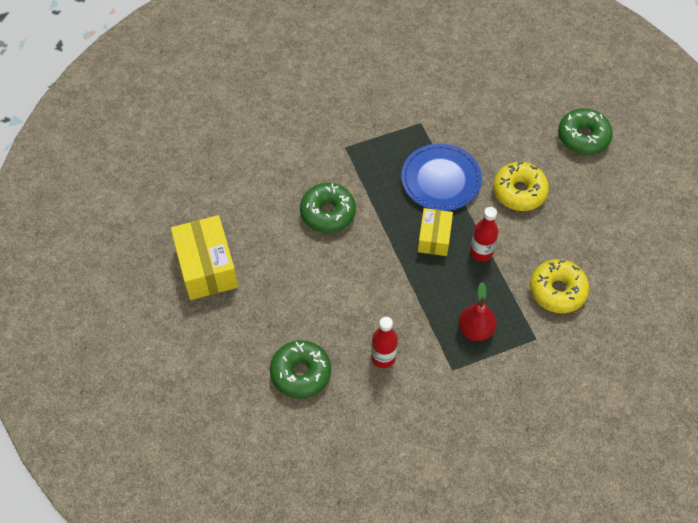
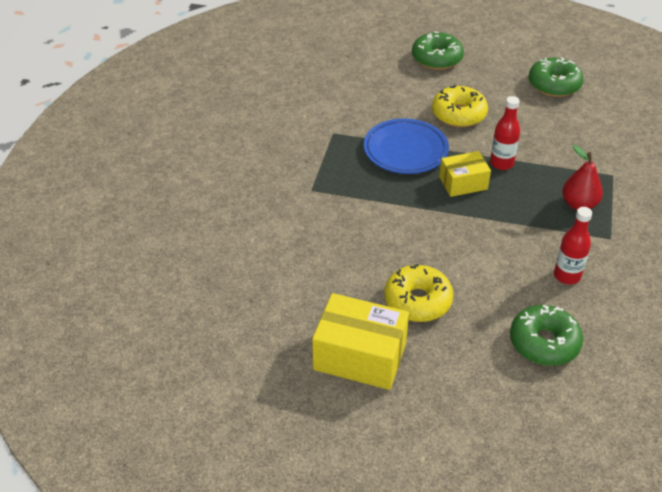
camera: 55 degrees left, 15 degrees down
green donut [300,183,356,233] -> green donut moved to [529,57,583,97]
yellow box [418,208,453,256] -> yellow box turned 60 degrees counterclockwise [439,151,491,197]
yellow donut [530,259,589,313] -> yellow donut moved to [384,264,453,322]

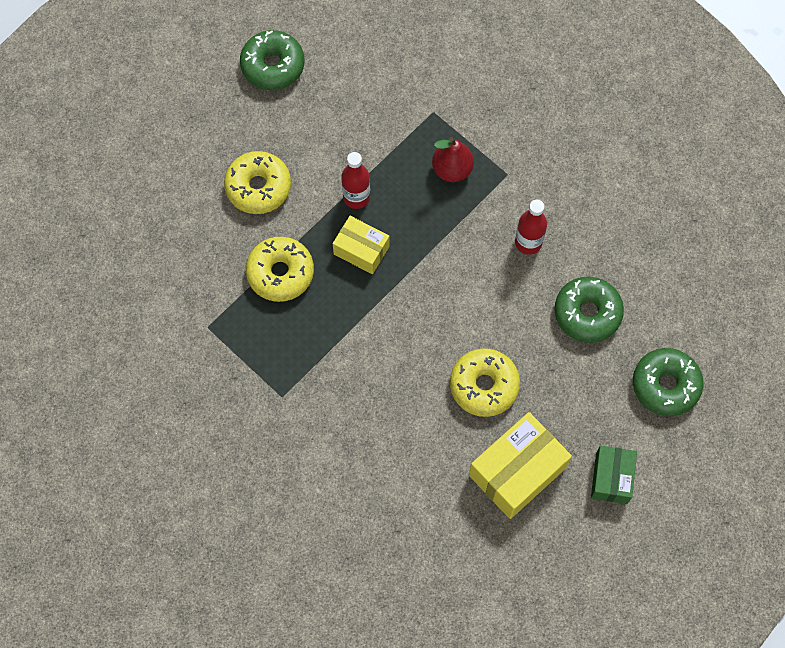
camera: 60 degrees left, 25 degrees up
blue plate [364,118,449,174] -> yellow donut [246,237,314,302]
green donut [412,31,464,70] -> green donut moved to [633,348,703,416]
yellow box [439,151,491,197] -> yellow box turned 75 degrees counterclockwise [333,216,389,274]
none -> green box [591,446,637,504]

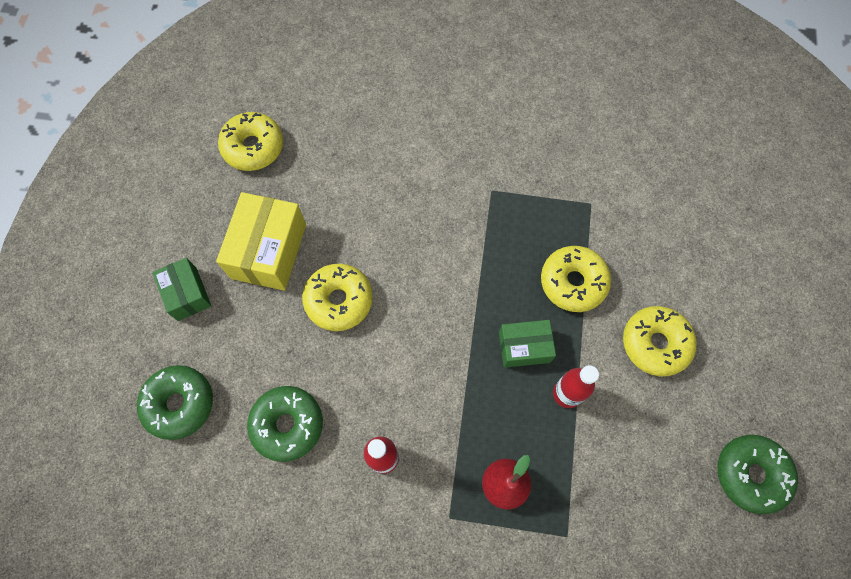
camera: 145 degrees right, 0 degrees up
yellow box [333,216,389,274] -> green box [499,320,556,368]
none -> yellow donut [218,112,283,171]

